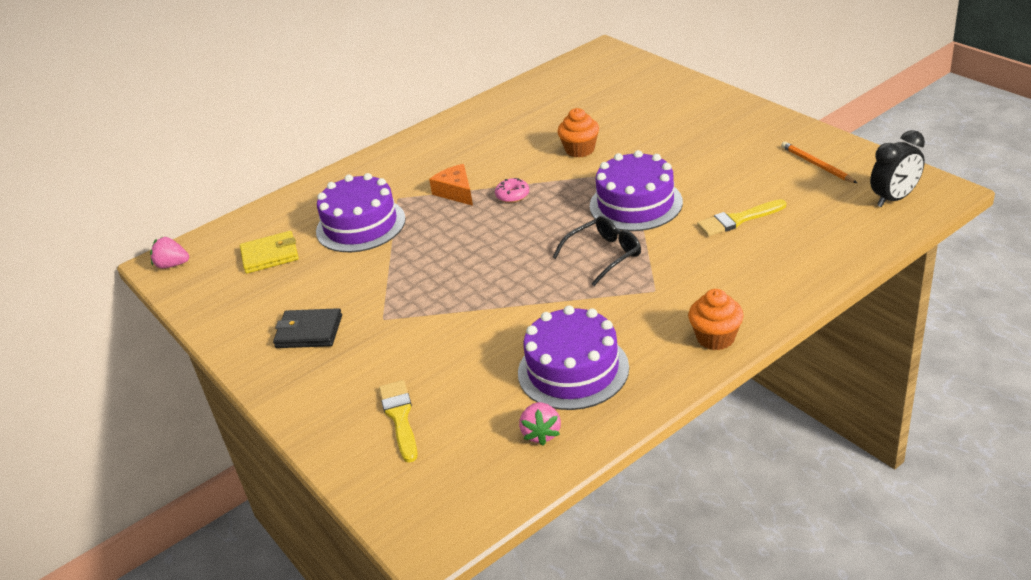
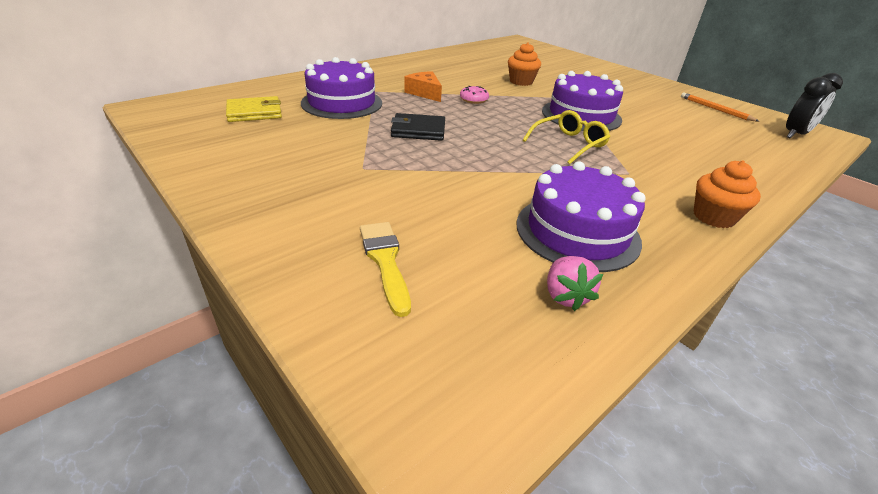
camera: 10 degrees left, 0 degrees up
pink strawberry [150,237,189,269] -> none
black wallet [273,308,342,348] -> black wallet moved to [391,113,445,141]
black glasses [553,216,641,286] -> yellow glasses [523,110,610,164]
yellow brush [697,199,786,236] -> none

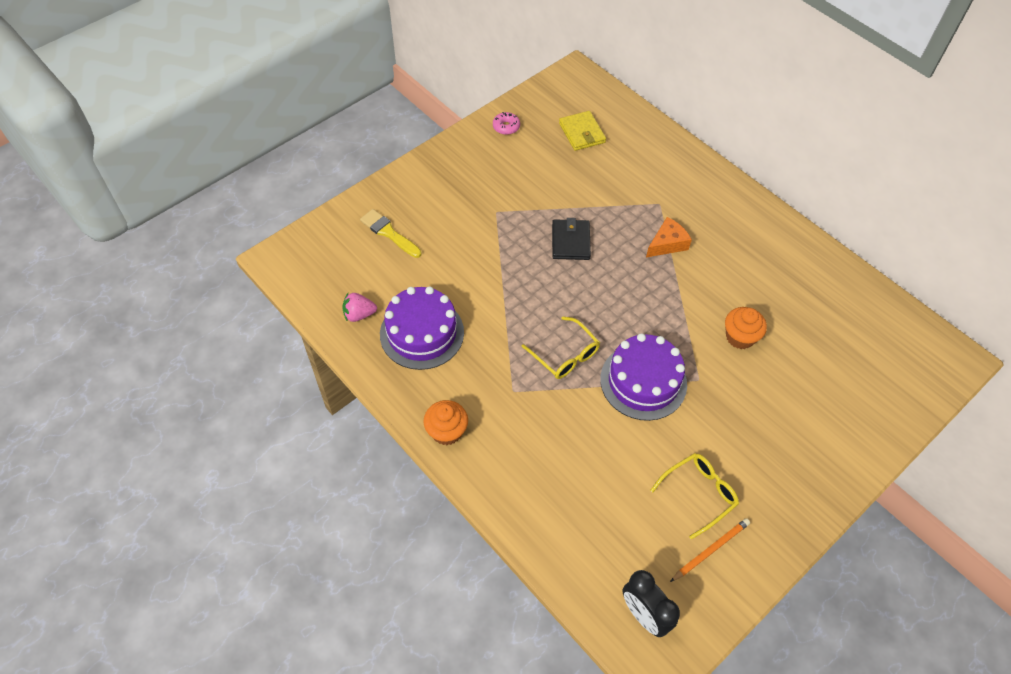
camera: 90 degrees right, 20 degrees up
purple cake [301,57,382,119] -> none
yellow brush [360,222,411,317] -> yellow brush turned 120 degrees counterclockwise [360,209,421,258]
pink donut [460,86,489,104] -> pink donut moved to [493,112,520,135]
none -> yellow glasses [650,453,739,539]

